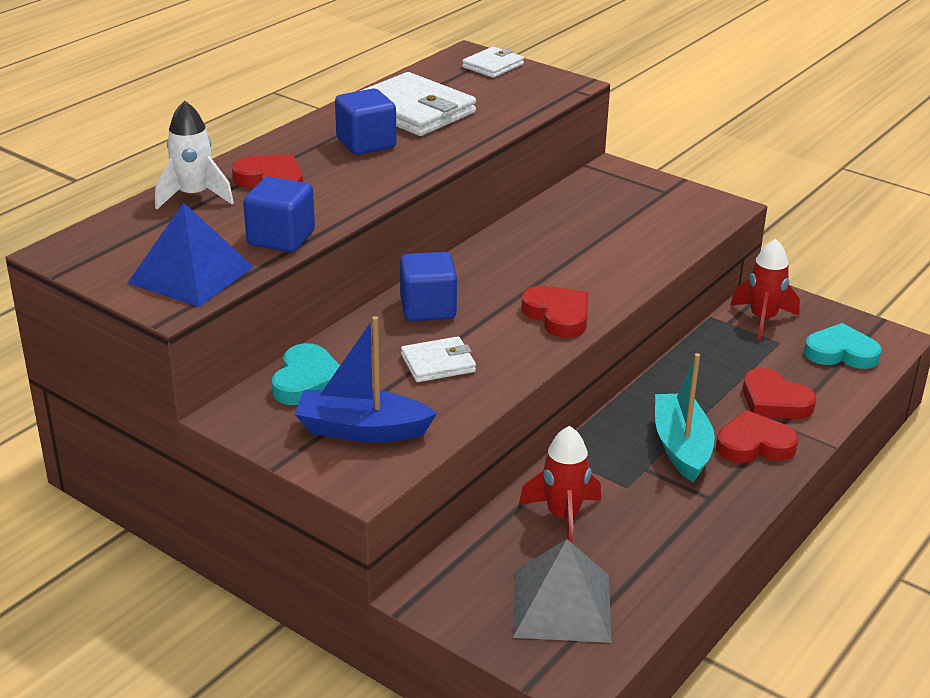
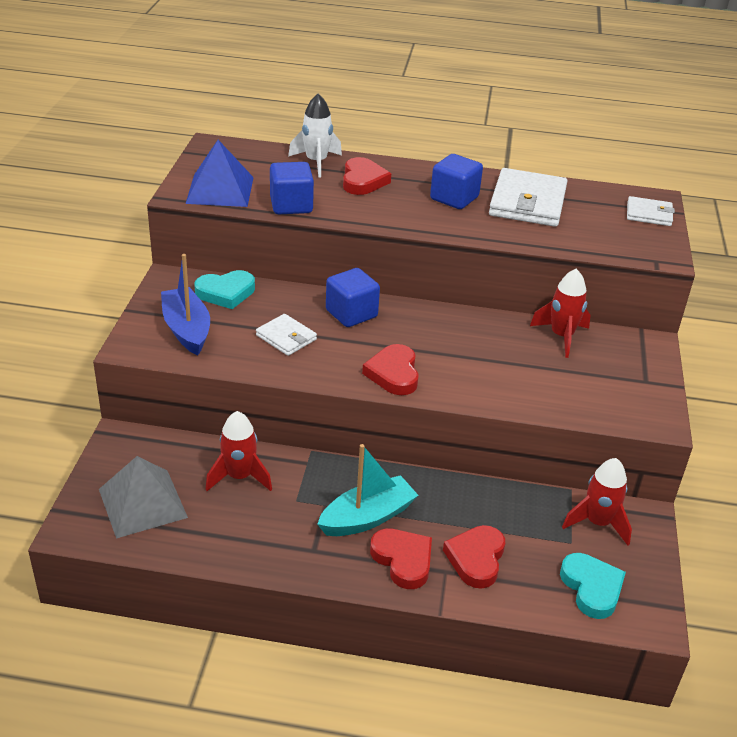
camera: 60 degrees right, 5 degrees up
red heart [521,286,589,338] -> red heart turned 150 degrees clockwise [362,344,419,395]
none -> red rocket [530,269,591,358]

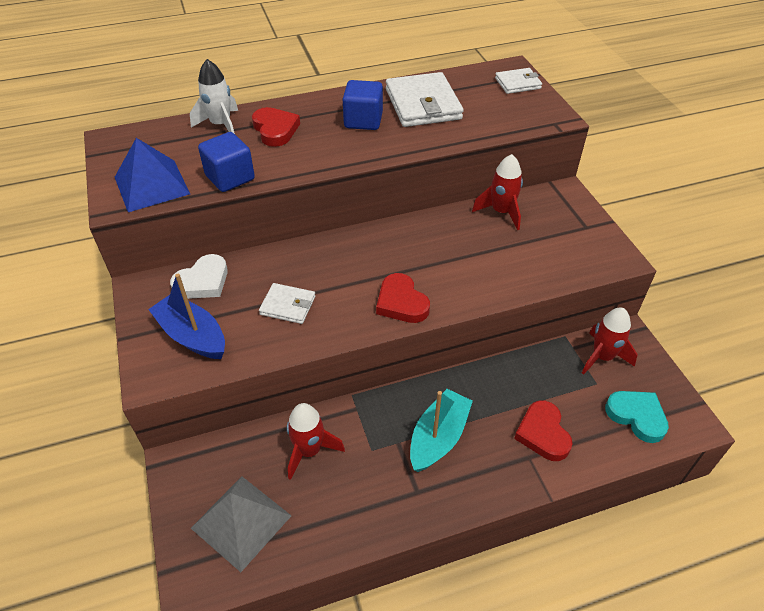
camera: 25 degrees left, 10 degrees up
turquoise heart [195,270,255,309] -> white heart [170,254,228,299]
blue cube [326,268,380,327] -> none
red heart [370,528,432,589] -> none

